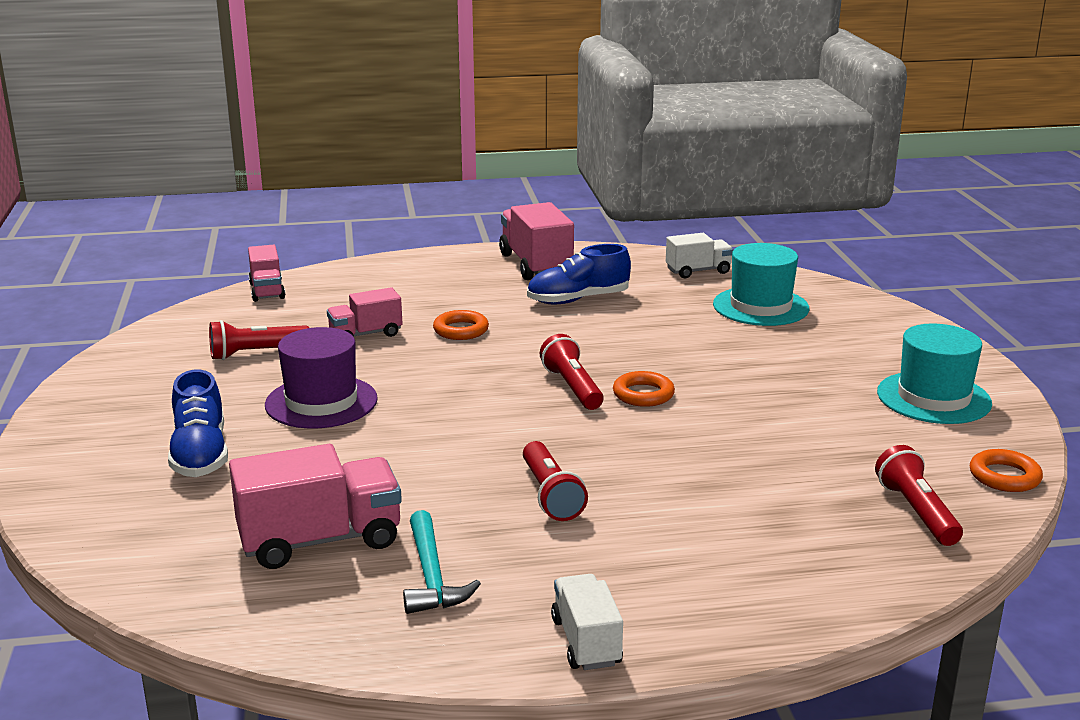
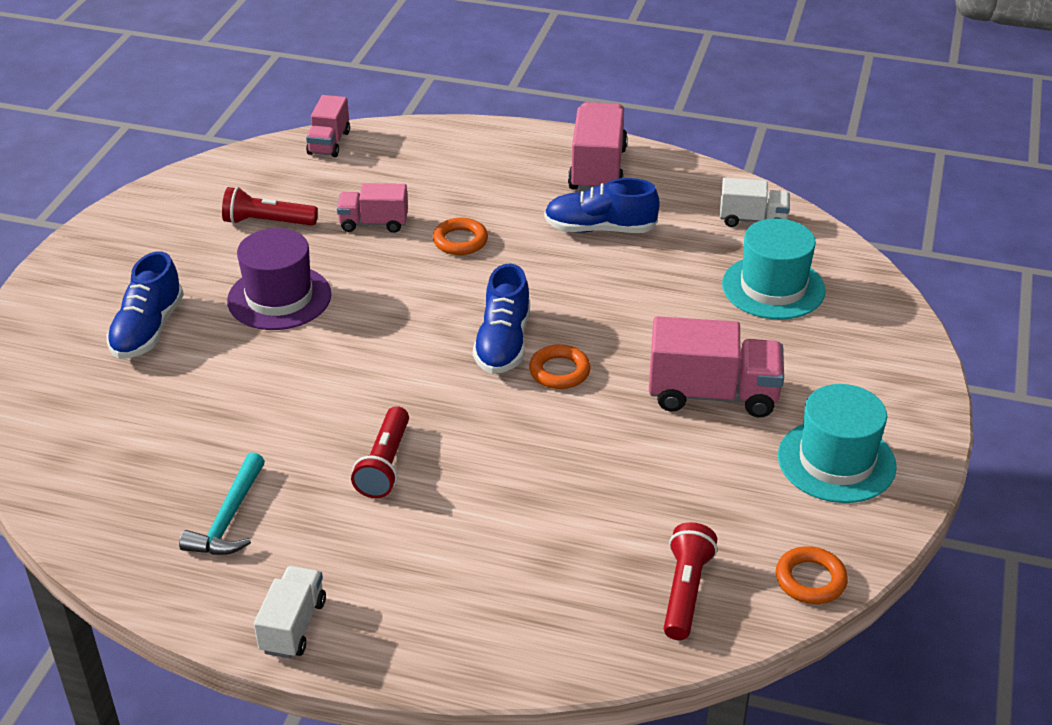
camera: 25 degrees right, 15 degrees up
pink truck [229,444,402,569] -> pink truck moved to [649,316,784,418]
red flashlight [540,334,604,410] -> blue shoe [473,264,530,374]

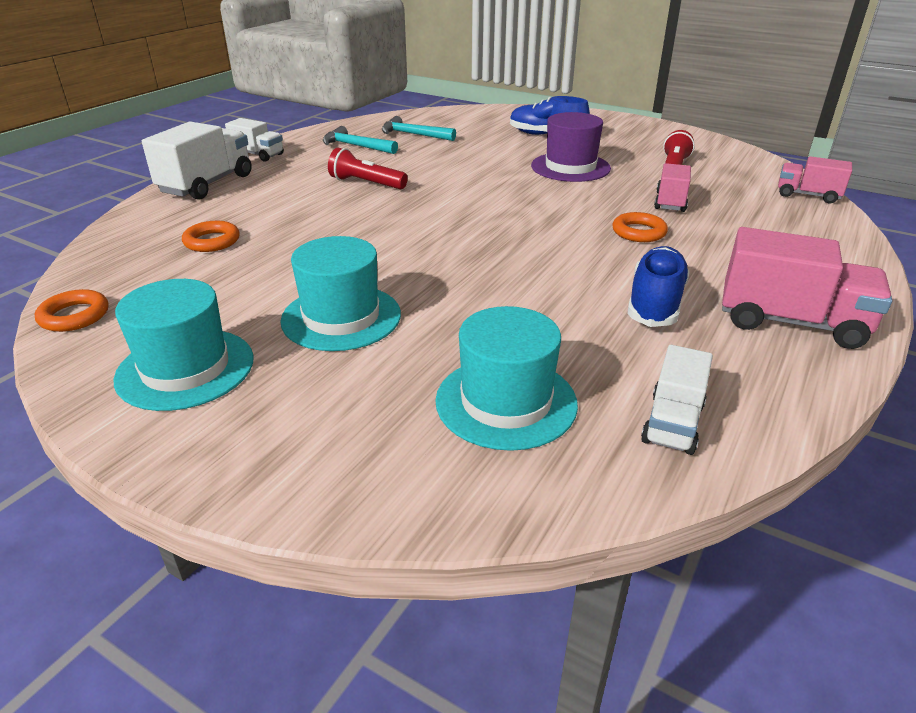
camera: 105 degrees right, 5 degrees down
blue shoe [473,264,530,374] -> none
orange ring [529,344,591,389] -> orange ring moved to [182,221,240,252]
pink truck [649,316,784,418] -> turquoise hat [280,236,401,351]
red flashlight [664,522,717,640] -> none
none -> white truck [142,122,252,200]
none -> turquoise hammer [382,116,456,141]

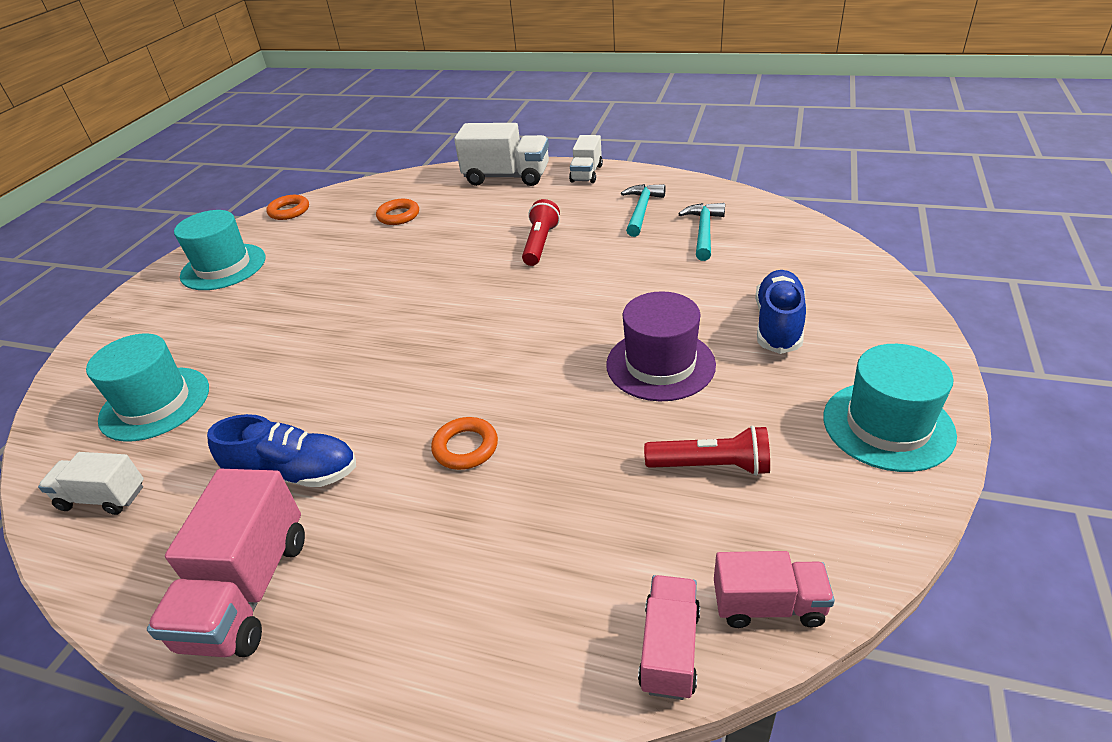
camera: 80 degrees right, 5 degrees up
turquoise hat [280,236,401,351] -> turquoise hat moved to [823,344,957,472]
pink truck [654,163,691,212] -> pink truck moved to [714,551,835,628]

